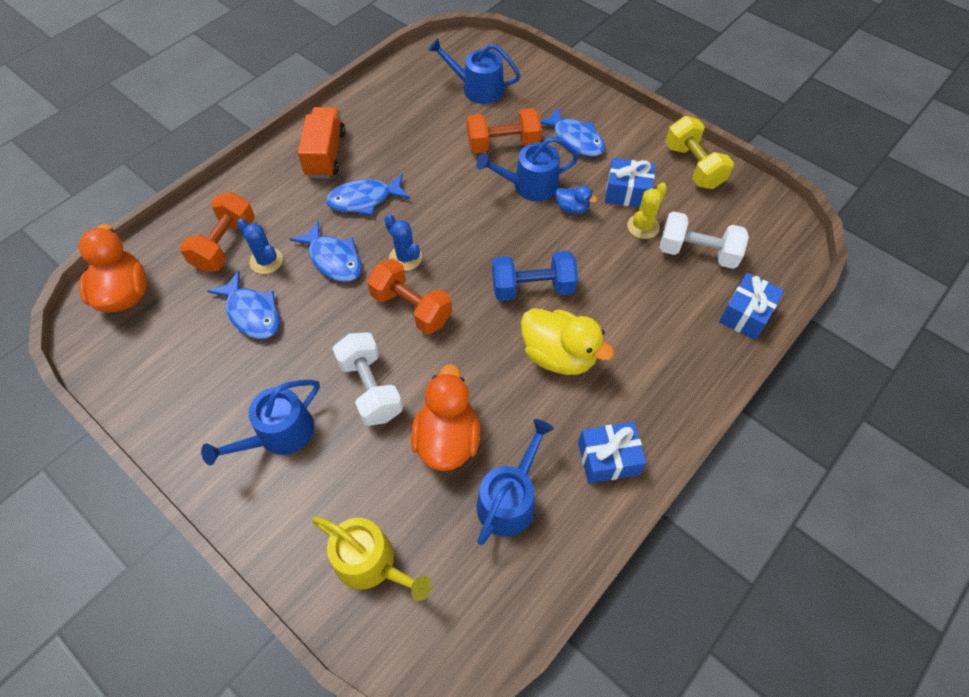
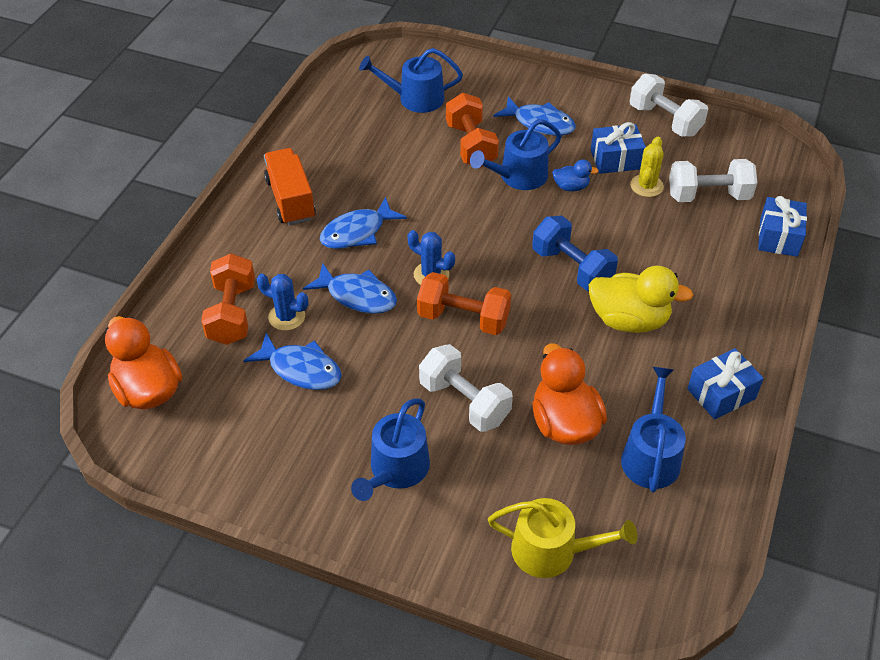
camera: 20 degrees left, 10 degrees down
orange dumbbell [467,108,542,153] -> orange dumbbell turned 75 degrees counterclockwise [446,93,499,167]
blue dumbbell [492,251,578,301] -> blue dumbbell turned 75 degrees clockwise [532,216,618,291]
yellow dumbbell [665,116,734,189] -> white dumbbell [630,74,708,137]

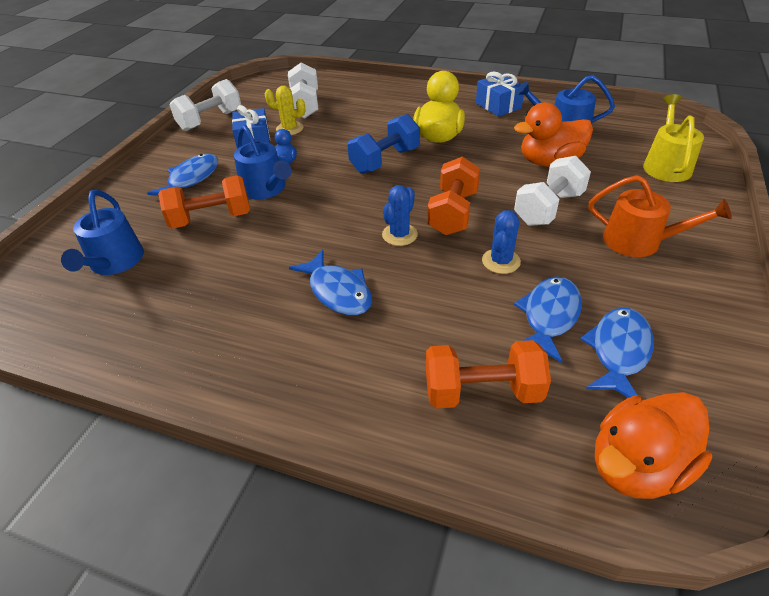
camera: 90 degrees left, 5 degrees down
blue cactus [257,274,308,331] -> blue cactus moved to [482,210,521,274]
orange truck [264,148,316,225] -> none
blue fish [303,263,397,314] -> blue fish moved to [580,307,654,398]
blue watering can [351,398,430,501] -> orange watering can [589,175,732,257]
blue gift [758,196,807,257] -> none

